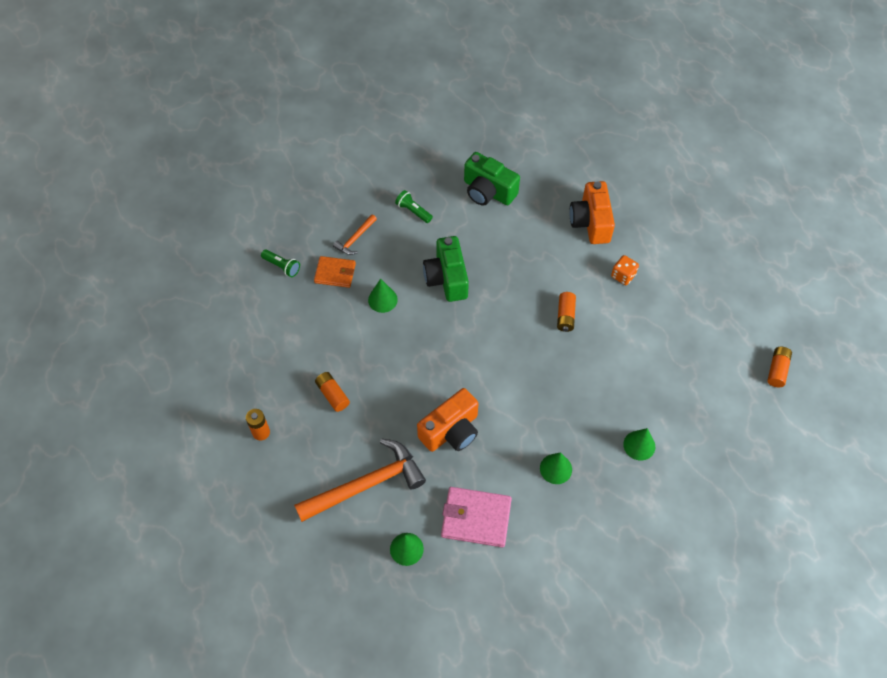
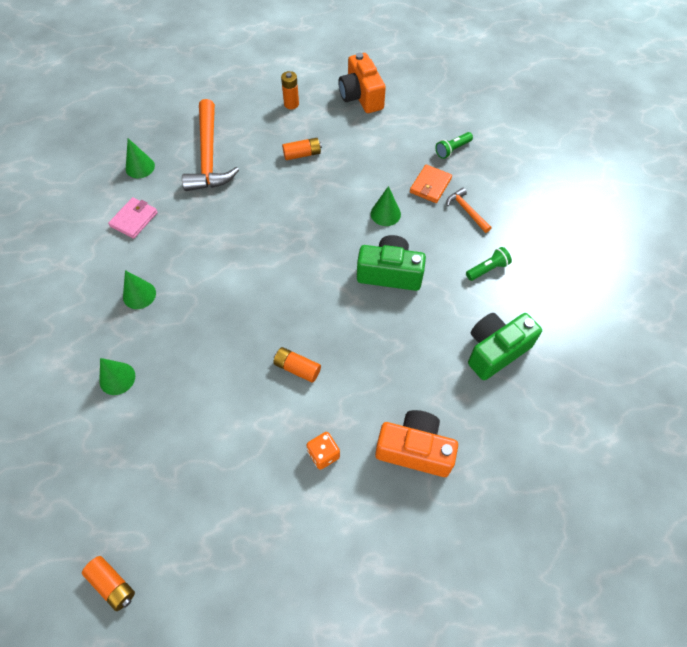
camera: 110 degrees right, 0 degrees up
orange camera [417,388,478,452] -> orange camera moved to [338,53,386,113]
pink wallet [441,487,512,547] -> pink wallet [108,197,158,239], size x0.66

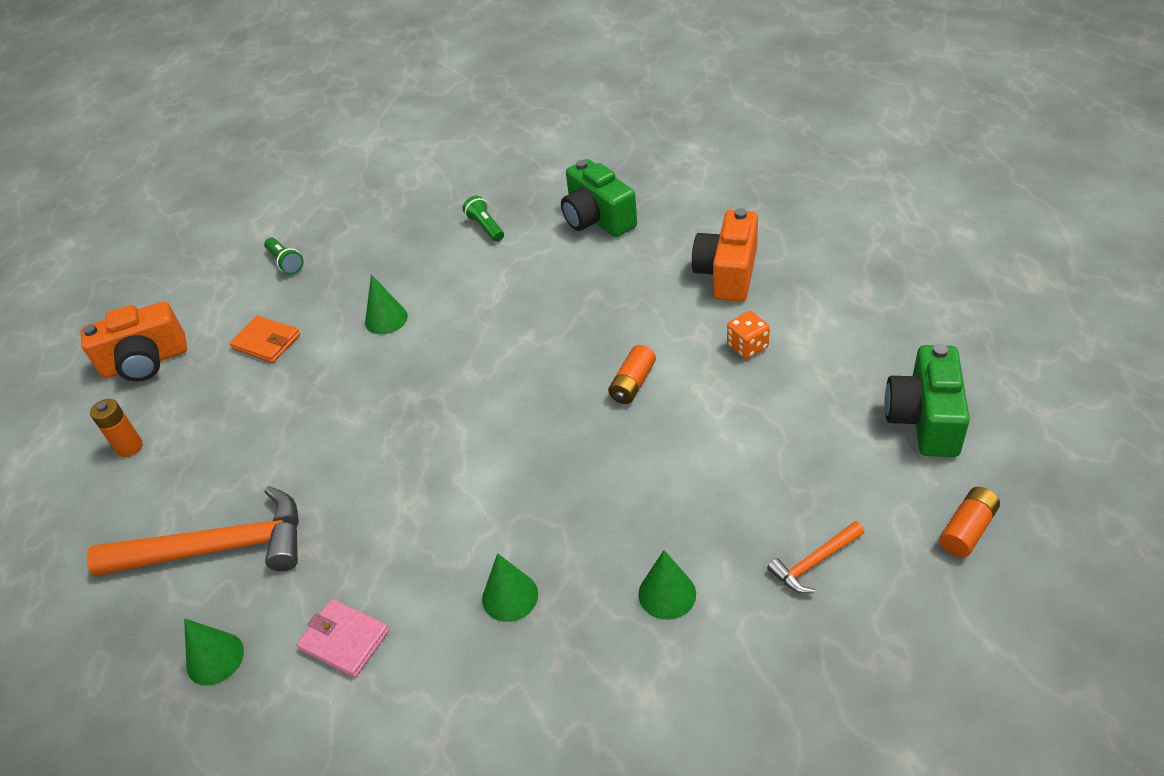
camera: 85 degrees left, 15 degrees down
orange battery [282,138,322,160] -> none
green camera [357,235,426,291] -> green camera moved to [885,344,970,457]
orange wallet [410,164,452,203] -> orange wallet moved to [229,316,300,363]
orange hammer [447,188,491,233] -> orange hammer moved to [767,521,865,594]

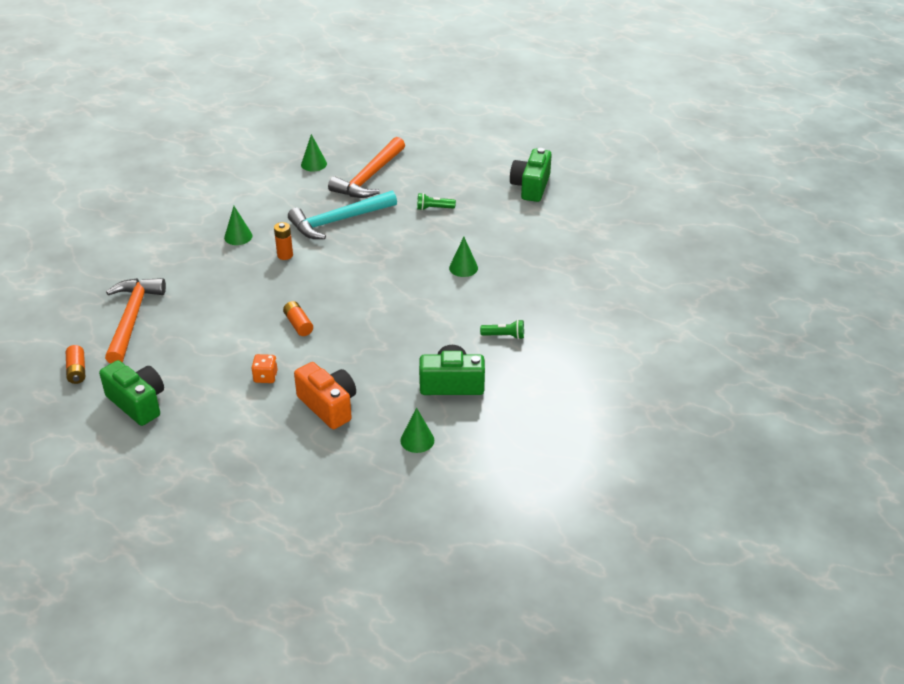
camera: 120 degrees right, 5 degrees down
orange camera [81,301,187,382] -> green camera [510,148,552,202]
orange battery [90,399,143,457] -> orange battery moved to [274,222,293,260]
orange wallet [229,316,300,363] -> none
green flashlight [264,237,304,274] -> green flashlight moved to [417,193,456,210]
pink wallet [297,599,389,678] -> none
green cone [638,550,696,620] -> green cone moved to [400,407,434,453]
orange hammer [767,521,865,594] -> orange hammer [105,278,166,364], size x2.14
none -> turquoise hammer [288,191,397,239]

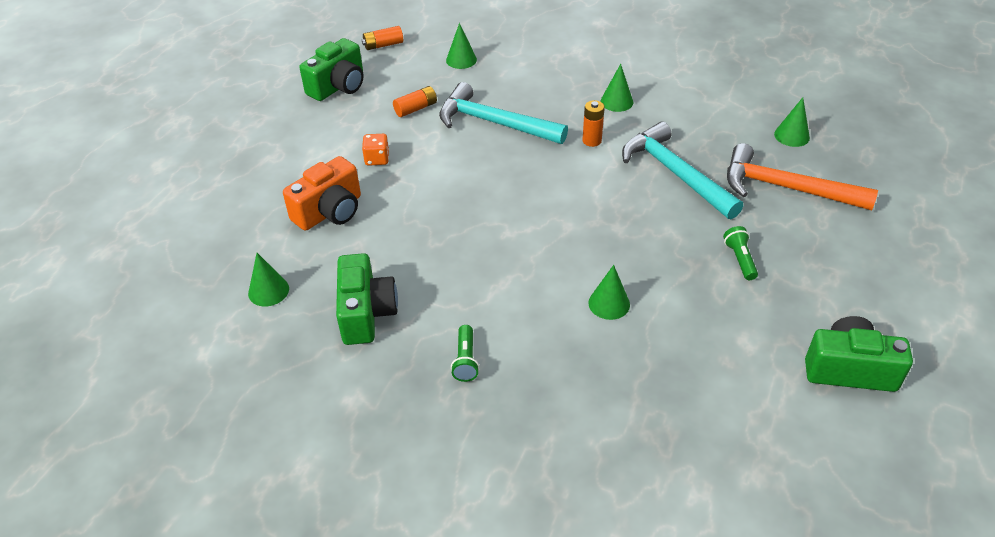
camera: 85 degrees right, 5 degrees up
orange hammer [105,278,166,364] -> green cone [446,23,477,69]
orange battery [283,301,313,336] -> orange battery moved to [393,86,437,117]
none -> turquoise hammer [439,82,568,144]

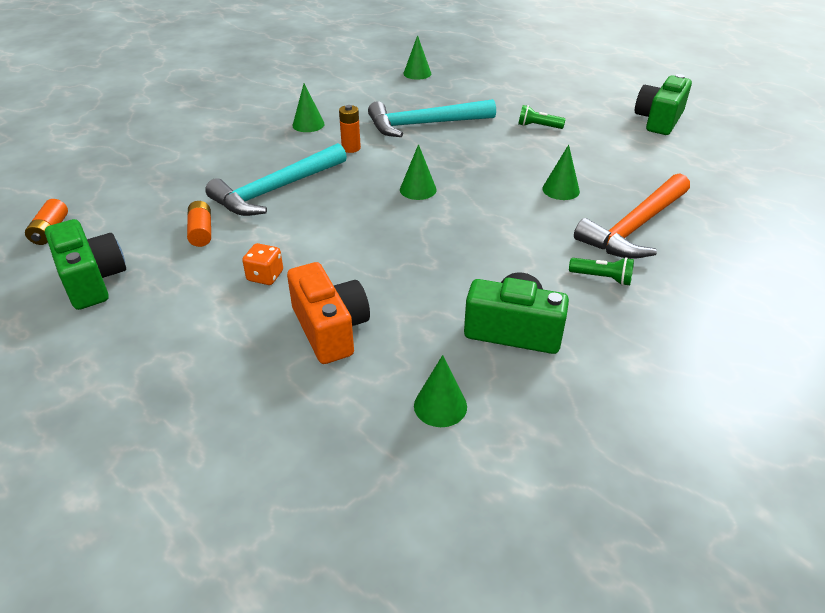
camera: 70 degrees left, 5 degrees down
green cone [446,23,477,69] -> green cone moved to [400,144,437,200]
orange hammer [727,143,878,210] -> orange hammer moved to [574,173,690,259]

